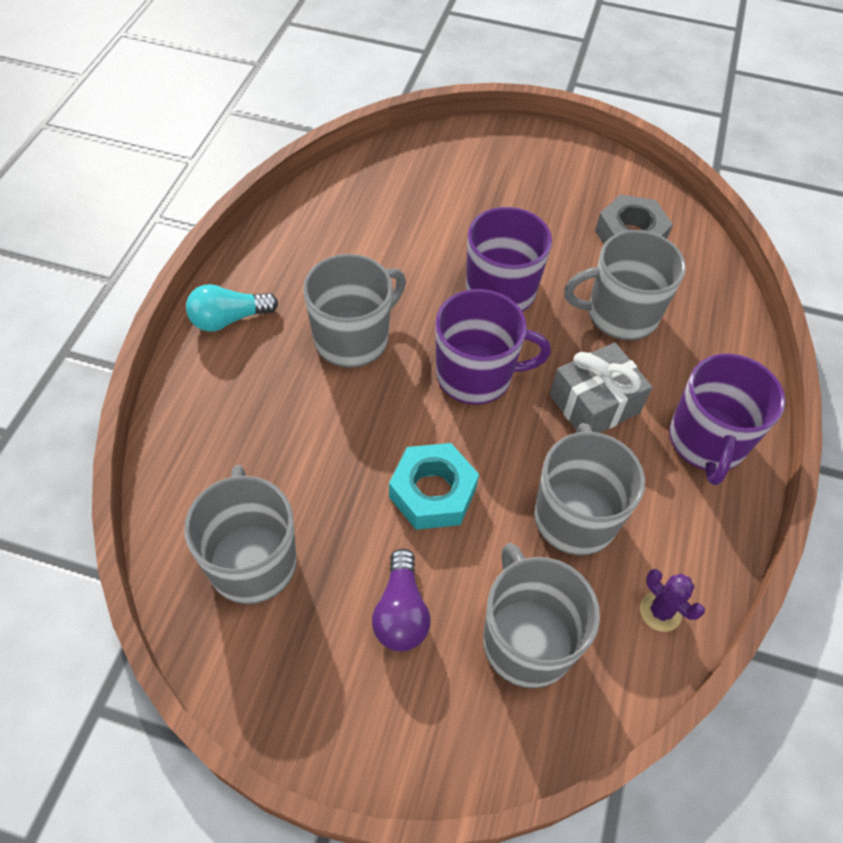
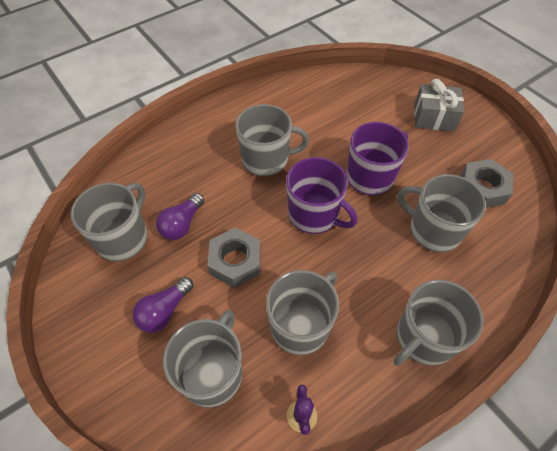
camera: 40 degrees right, 0 degrees up
turquoise light bulb [186,284,278,332] -> none
turquoise nut [389,443,479,530] -> grey nut [207,228,261,288]
grey gift [550,343,652,433] -> grey gift moved to [414,79,464,131]
purple mug [669,353,785,485] -> grey mug [393,280,484,366]
none -> purple light bulb [156,193,204,240]

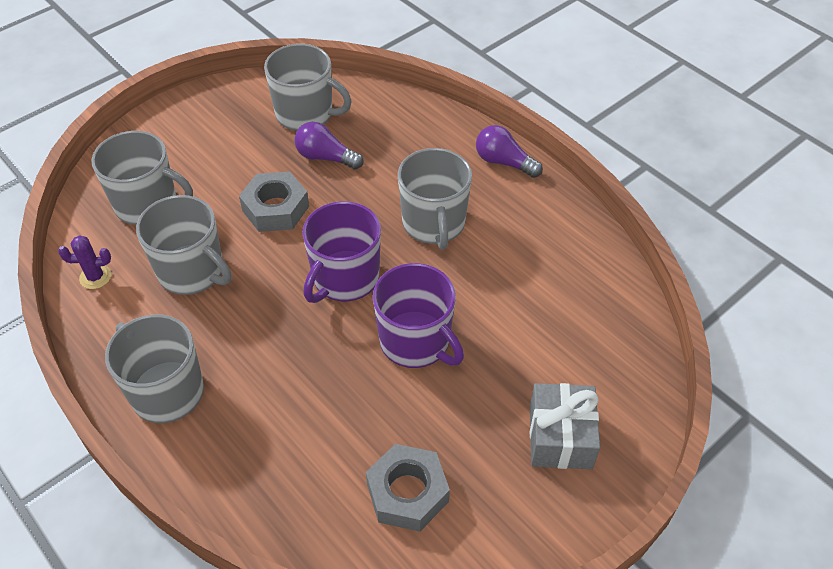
camera: 85 degrees right, 5 degrees down
purple light bulb [133,277,193,333] -> purple light bulb moved to [476,125,543,178]
grey mug [398,174,486,252] -> none

